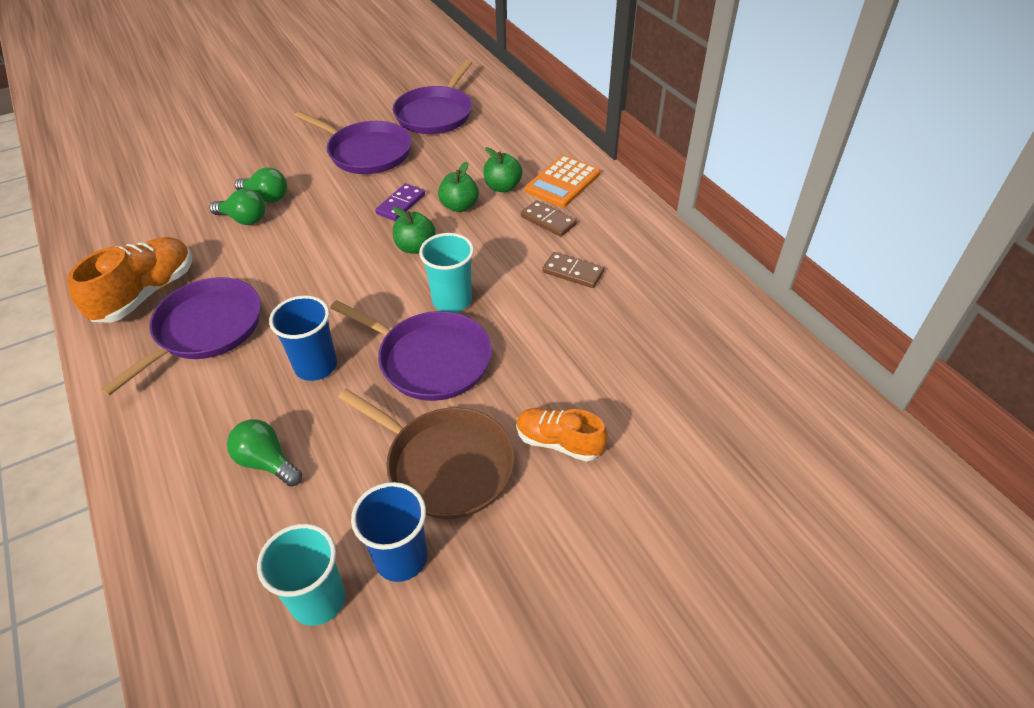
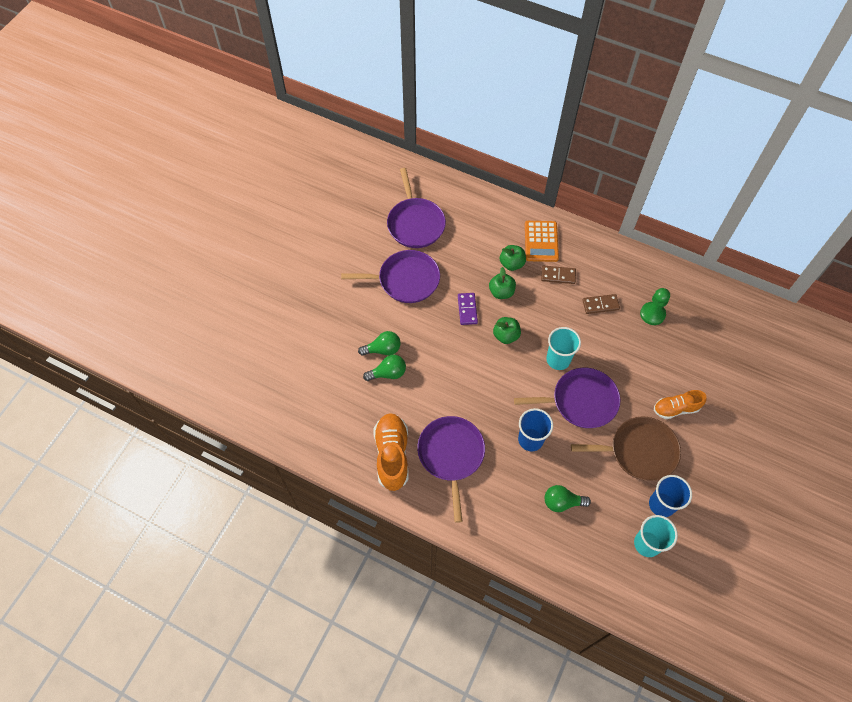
camera: 35 degrees left, 15 degrees up
none -> green pawn [640,288,670,325]

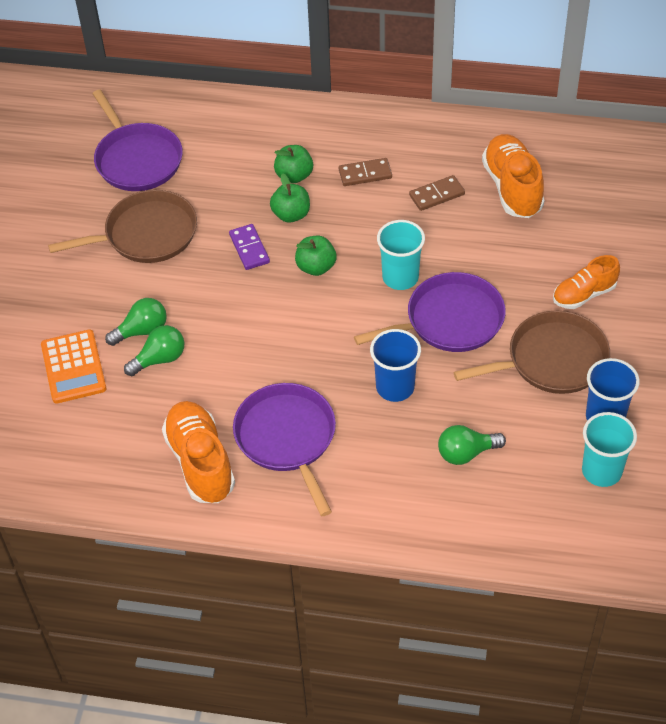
camera: 15 degrees left, 10 degrees down
purple pan [341,250,440,303] -> brown pan [48,190,197,263]
orange calculator [525,221,559,262] -> orange calculator moved to [41,329,106,404]
green pawn [640,288,670,325] -> orange shoe [482,134,544,218]

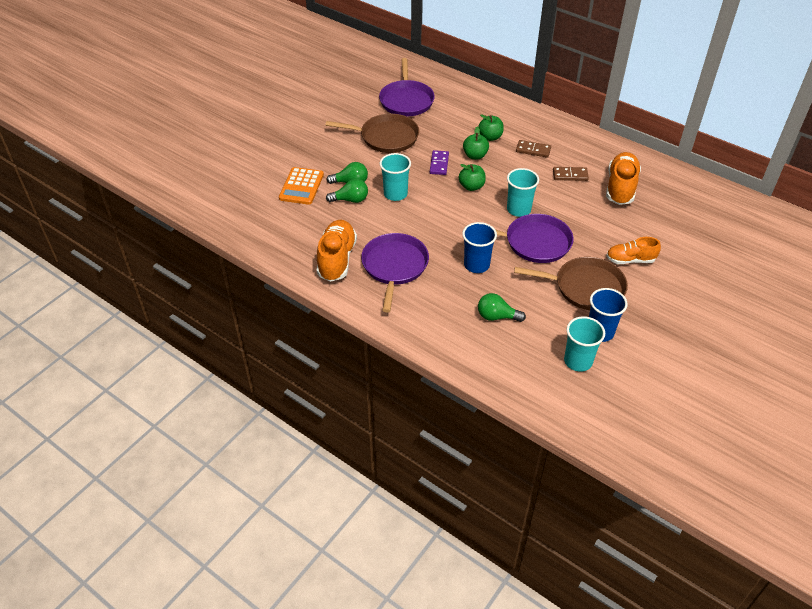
camera: 25 degrees right, 5 degrees down
none -> turquoise cup [380,153,411,201]

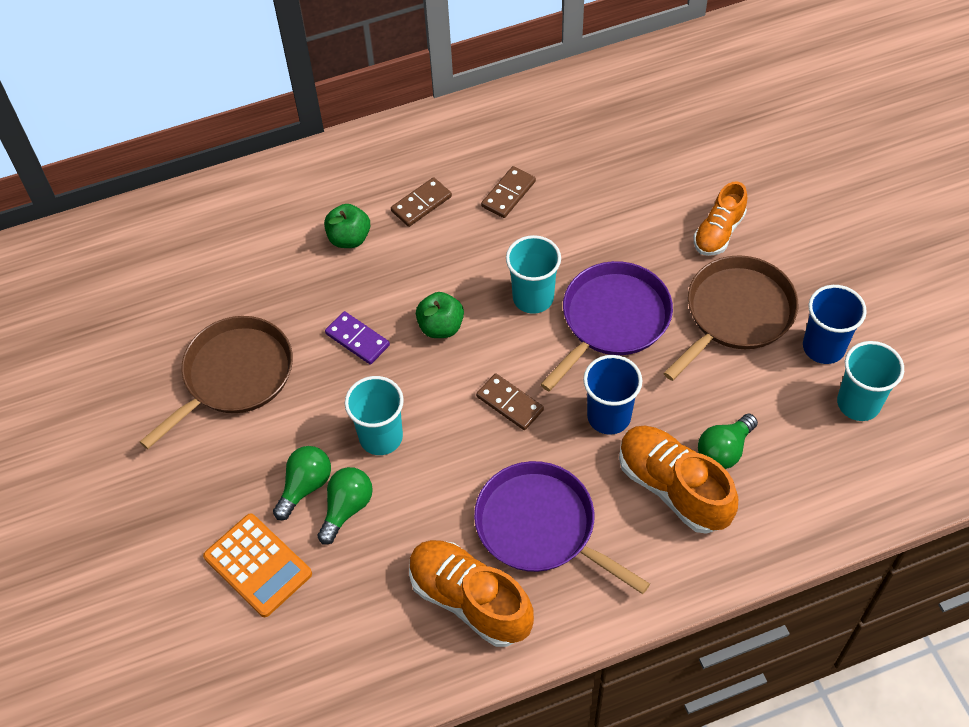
camera: 55 degrees left, 10 degrees up
purple pan [379,58,435,116] -> none
green apple [463,126,489,160] -> none
orange shoe [606,152,641,205] -> orange shoe moved to [619,426,738,534]
none -> brown domino [476,373,544,430]

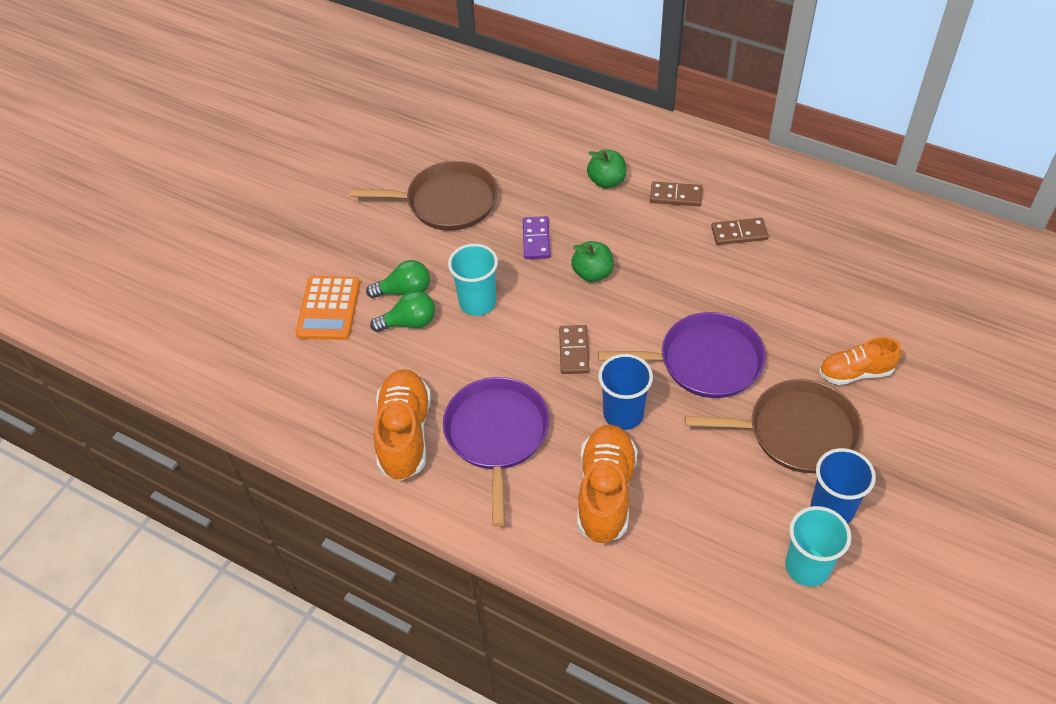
camera: 50 degrees right, 5 degrees down
turquoise cup [506,235,561,314] -> none
green light bulb [698,413,758,469] -> none

